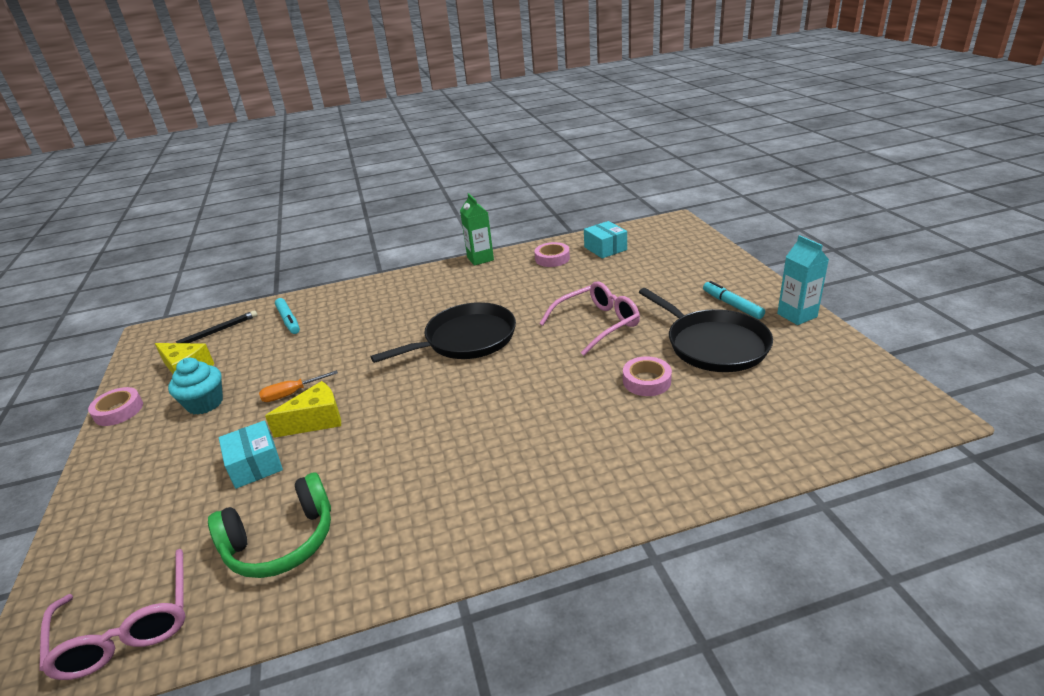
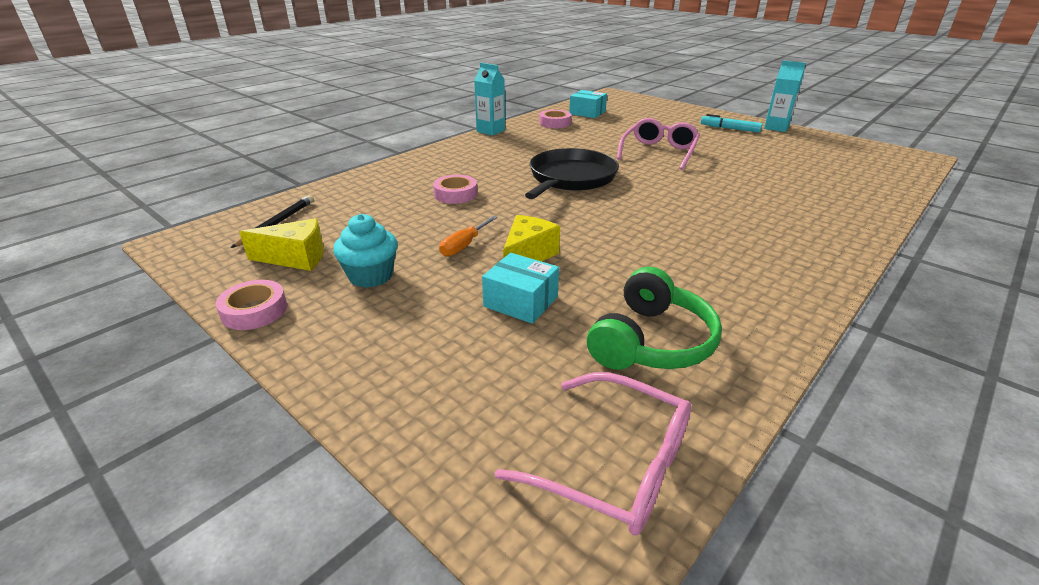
camera: 35 degrees left, 0 degrees up
turquoise marker [275,298,300,334] -> none
green carton [460,193,494,266] -> turquoise carton [474,63,505,136]
pink tape [623,356,672,396] -> pink tape moved to [433,175,477,204]
black pan [639,288,773,372] -> none

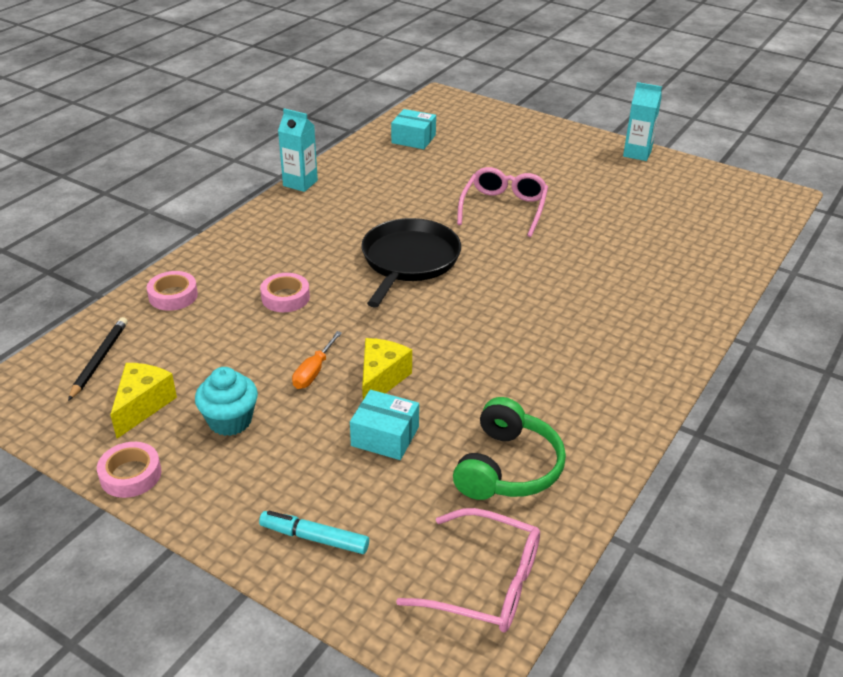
camera: 10 degrees left, 5 degrees up
yellow cheese [239,218,324,271] -> yellow cheese turned 60 degrees counterclockwise [110,363,177,439]
pink tape [539,110,571,128] -> pink tape moved to [147,271,198,311]
turquoise marker [701,114,762,133] -> turquoise marker moved to [259,511,369,554]

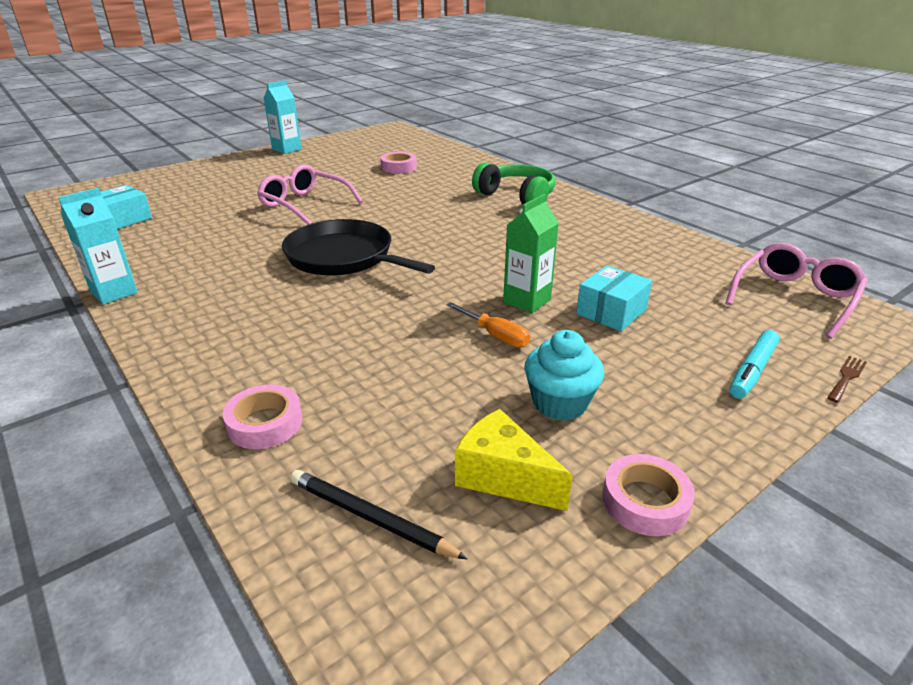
camera: 70 degrees left, 5 degrees down
pink tape [260,273,310,312] -> pink tape moved to [380,152,417,174]
yellow cheese [362,338,412,400] -> green carton [503,194,559,313]
green headphones [453,397,566,500] -> green headphones moved to [472,162,555,204]
none -> brown fork [827,356,867,403]

